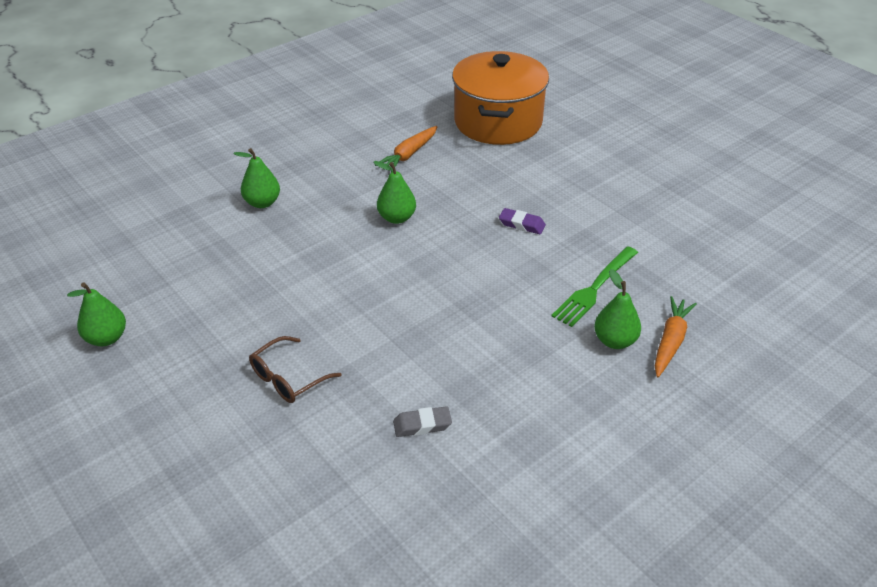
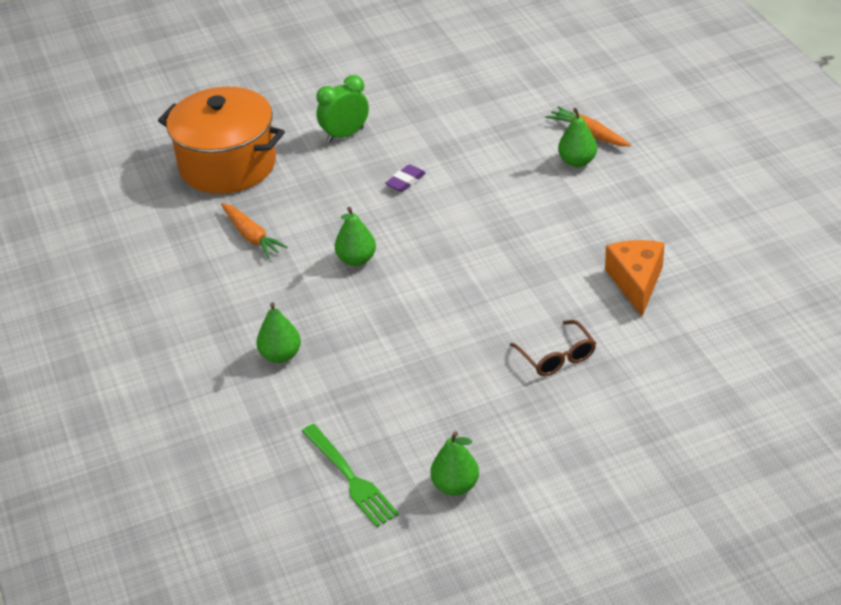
camera: 70 degrees left, 0 degrees up
grey eraser [393,406,452,437] -> orange cheese [605,240,665,316]
green fork [551,246,638,327] -> green fork moved to [302,424,399,527]
none -> green clock [317,75,369,143]

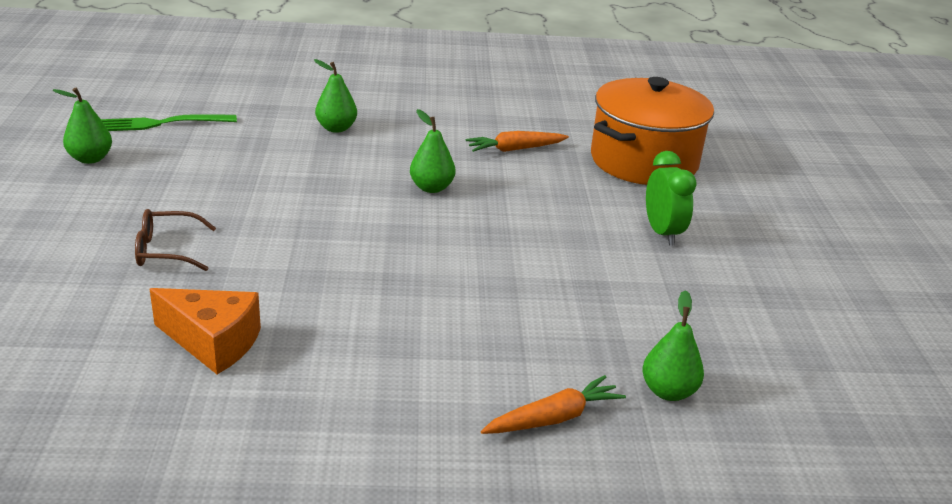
camera: 105 degrees right, 10 degrees down
purple eraser [385,164,426,192] -> none
green pear [558,108,597,167] -> green pear moved to [642,290,704,401]

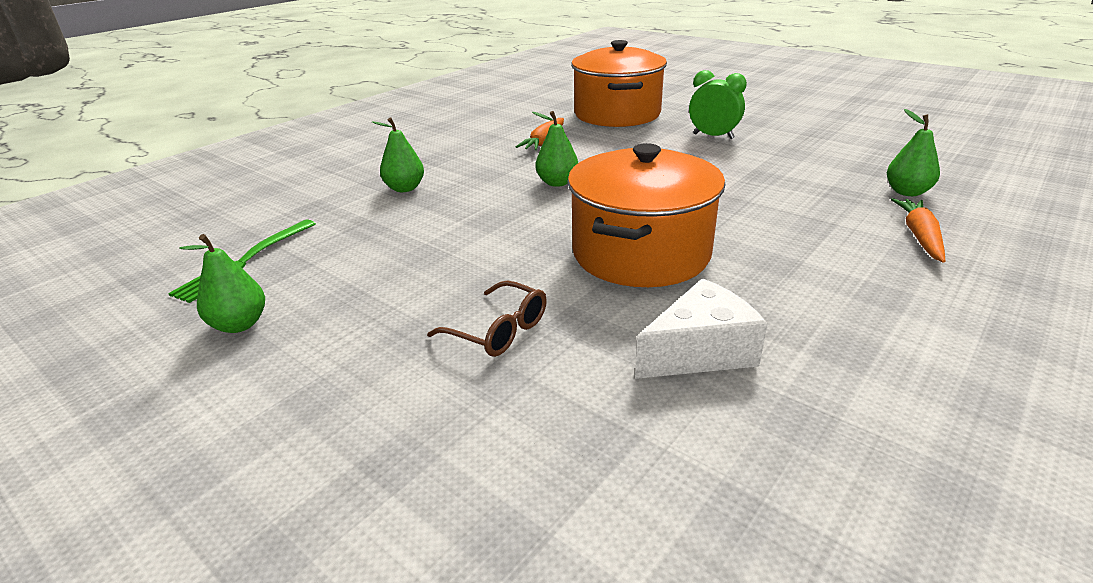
camera: 45 degrees left, 0 degrees up
brown glasses [135,209,216,271] -> brown glasses turned 90 degrees counterclockwise [427,280,547,357]
orange cheese [150,288,261,374] -> white cheese [635,278,768,379]
none -> orange pot [567,143,726,287]

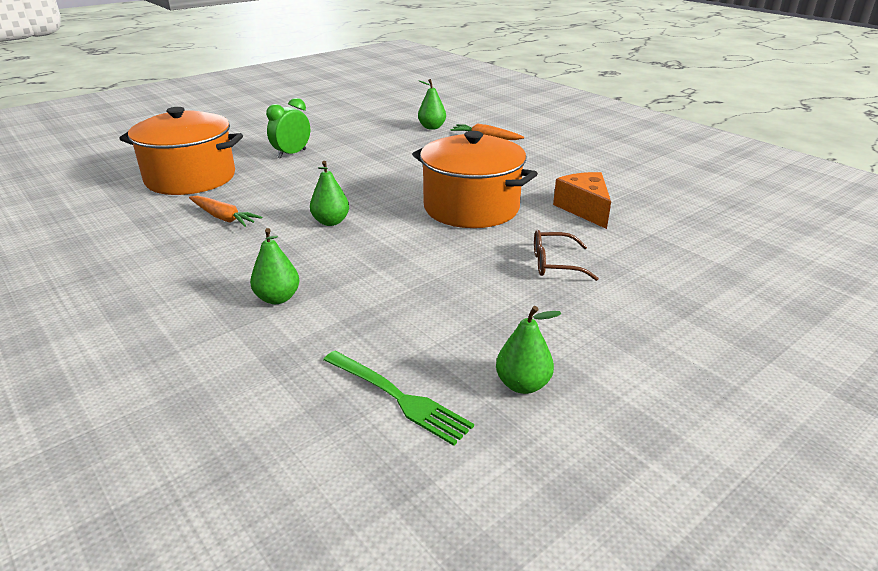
camera: 80 degrees left, 0 degrees up
brown glasses [427,280,547,357] -> brown glasses turned 135 degrees counterclockwise [534,230,599,281]
white cheese [635,278,768,379] -> orange cheese [553,172,611,229]

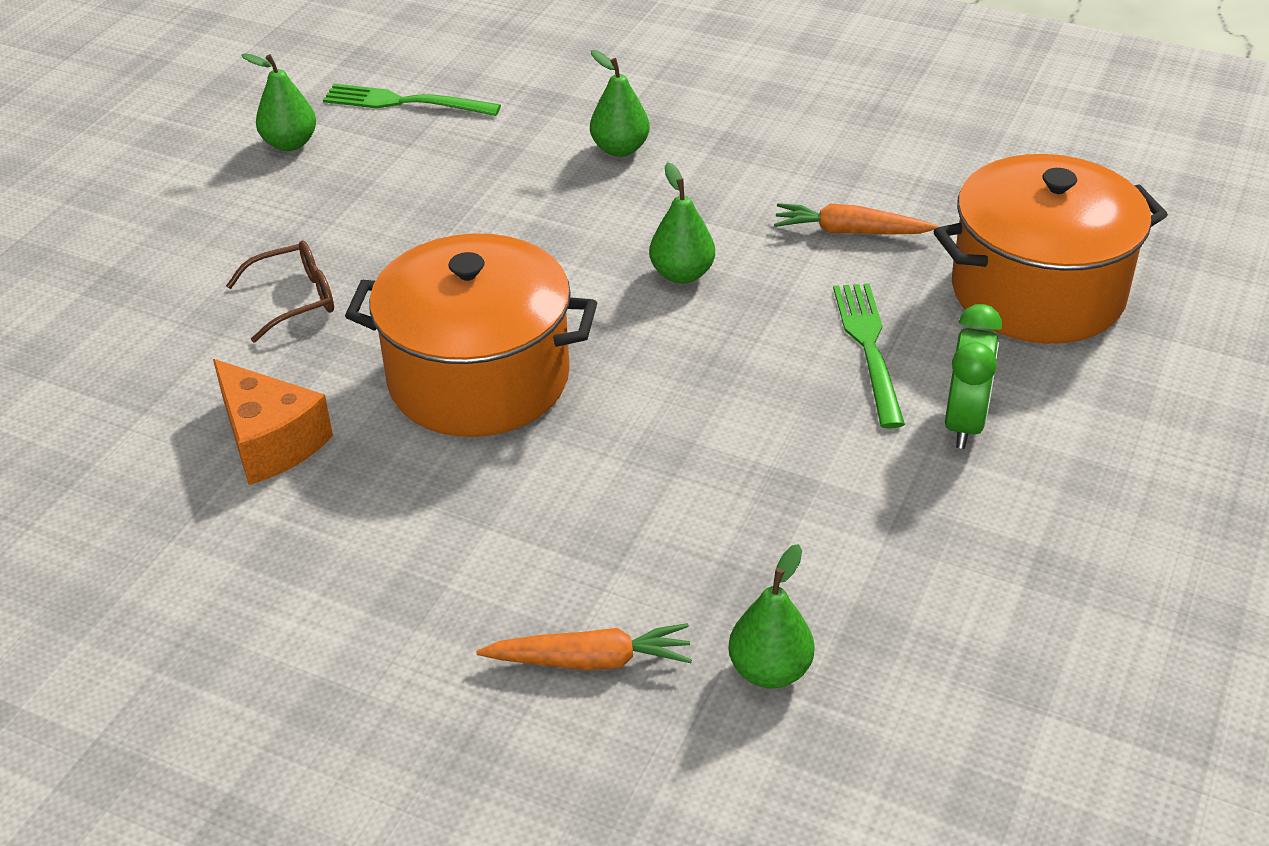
camera: 155 degrees right, 10 degrees up
none -> green fork [833,283,905,428]

